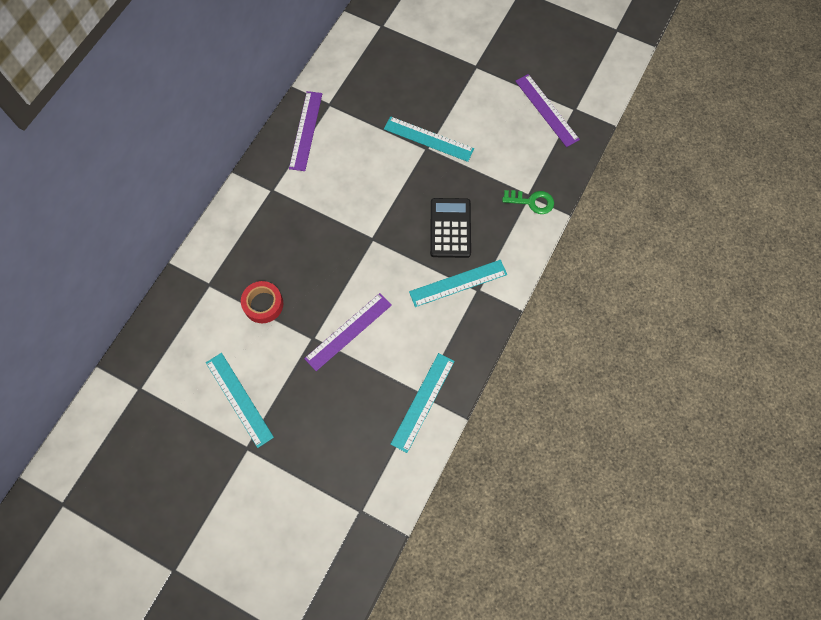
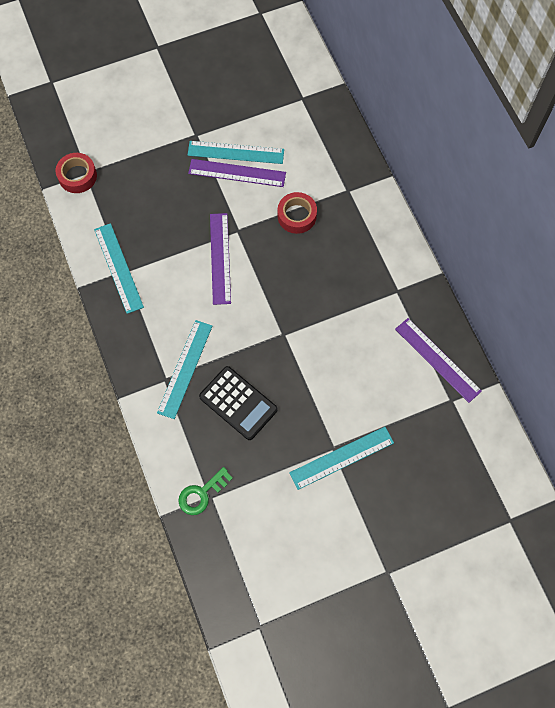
camera: 130 degrees right, 0 degrees up
purple ruler [515,74,580,147] -> purple ruler moved to [188,159,286,187]
none -> red tape [55,153,97,193]

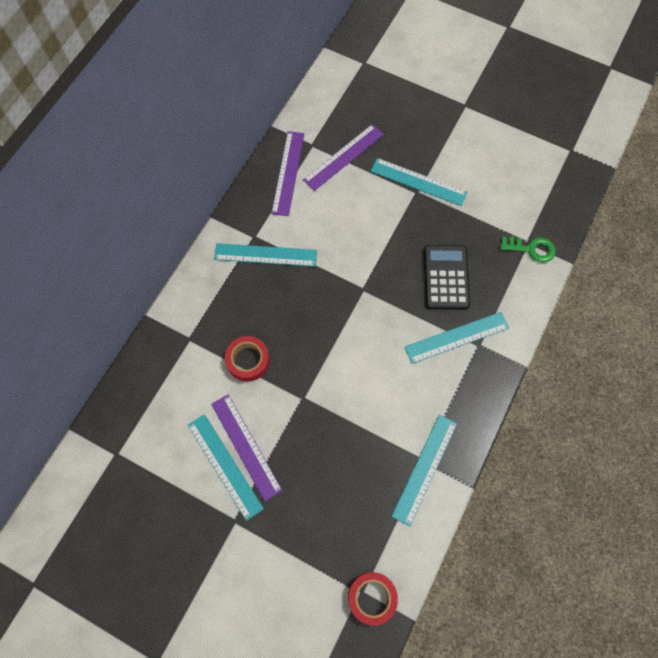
camera: 130 degrees left, 0 degrees up
purple ruler [210,213,231,305] -> purple ruler moved to [303,124,384,191]
none -> turquoise ruler [214,243,317,267]

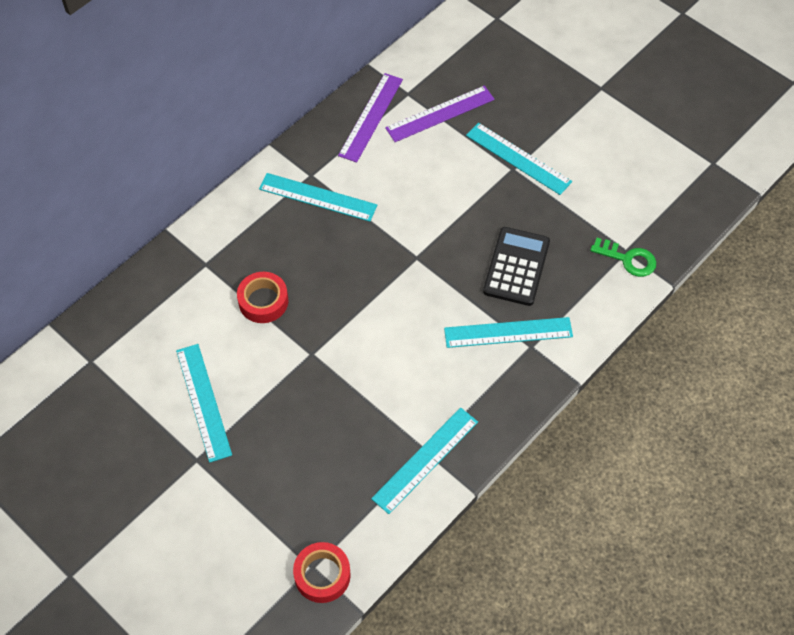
camera: 15 degrees right, 10 degrees down
purple ruler [211,394,283,501] -> none

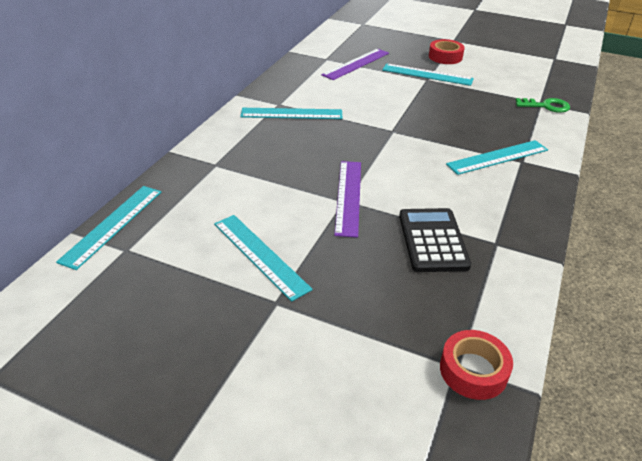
camera: 20 degrees left, 20 degrees down
red tape [237,272,288,323] -> red tape moved to [429,39,465,64]
purple ruler [338,73,403,163] -> purple ruler moved to [334,161,361,238]
turquoise ruler [371,408,478,514] -> turquoise ruler moved to [56,186,161,270]
black calculator [483,227,550,306] -> black calculator moved to [399,208,471,272]

